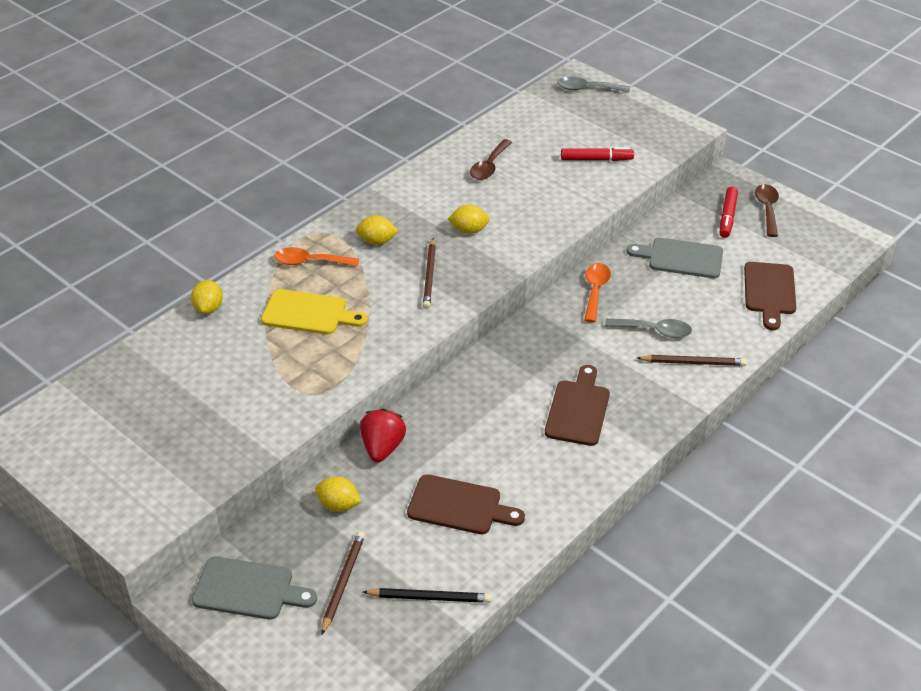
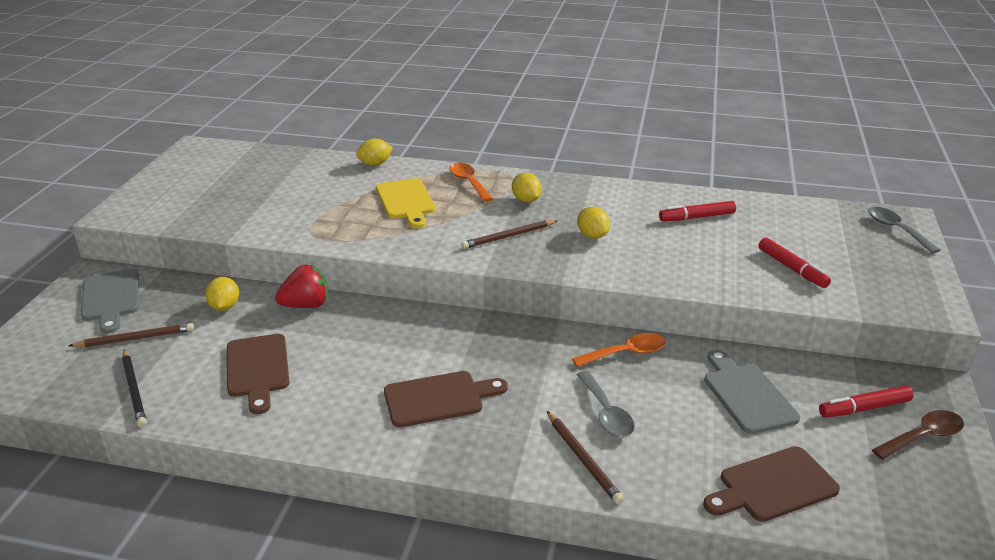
camera: 60 degrees right, 10 degrees down
brown spoon [470,139,512,180] -> red marker [659,201,736,221]

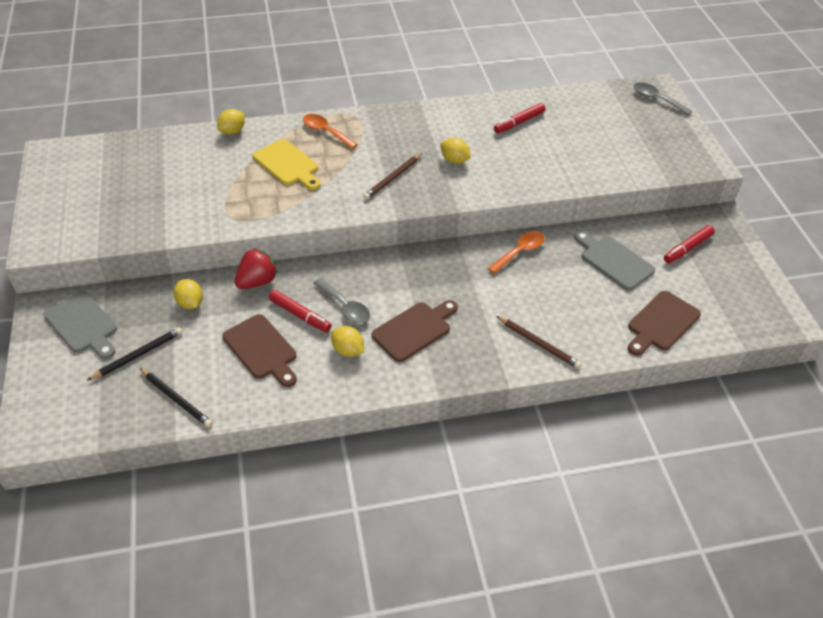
camera: 25 degrees left, 15 degrees up
brown pencil [68,323,194,347] -> black pencil [87,327,183,381]
yellow lemon [512,173,542,203] -> yellow lemon moved to [331,326,364,357]
grey spoon [577,371,635,437] -> grey spoon moved to [313,278,370,324]
red marker [759,238,831,288] -> red marker moved to [269,290,331,333]
brown spoon [872,410,964,460] -> none

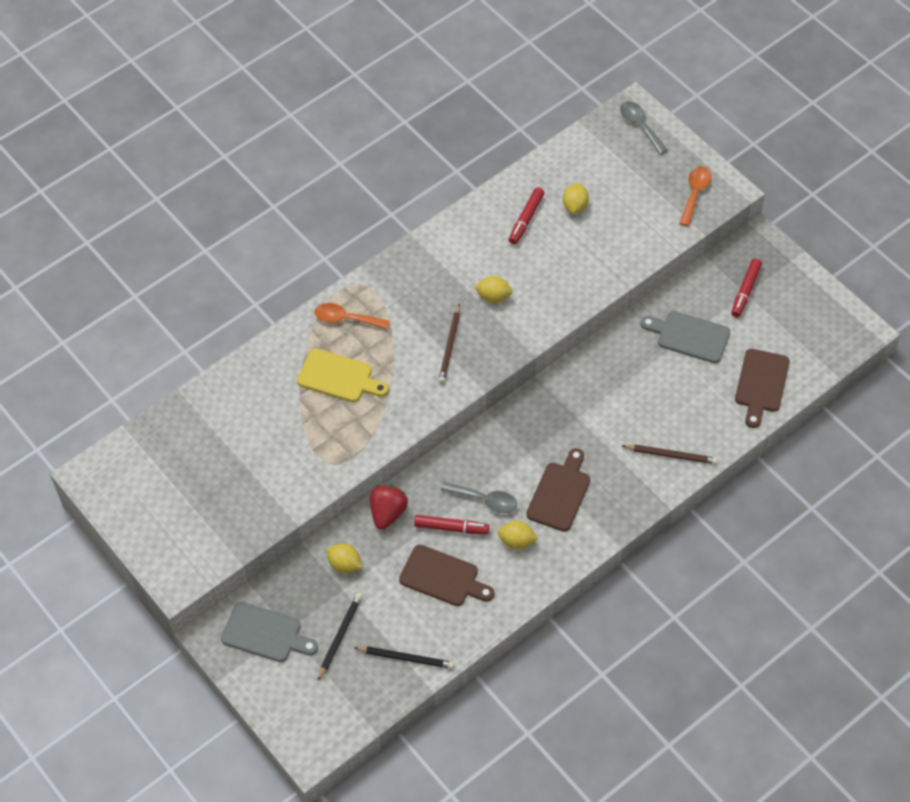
camera: 25 degrees left, 10 degrees up
yellow lemon [217,109,245,135] -> yellow lemon moved to [563,183,589,214]
orange spoon [488,231,545,274] -> orange spoon moved to [679,166,711,226]
grey spoon [633,82,692,115] -> grey spoon turned 45 degrees clockwise [620,101,668,154]

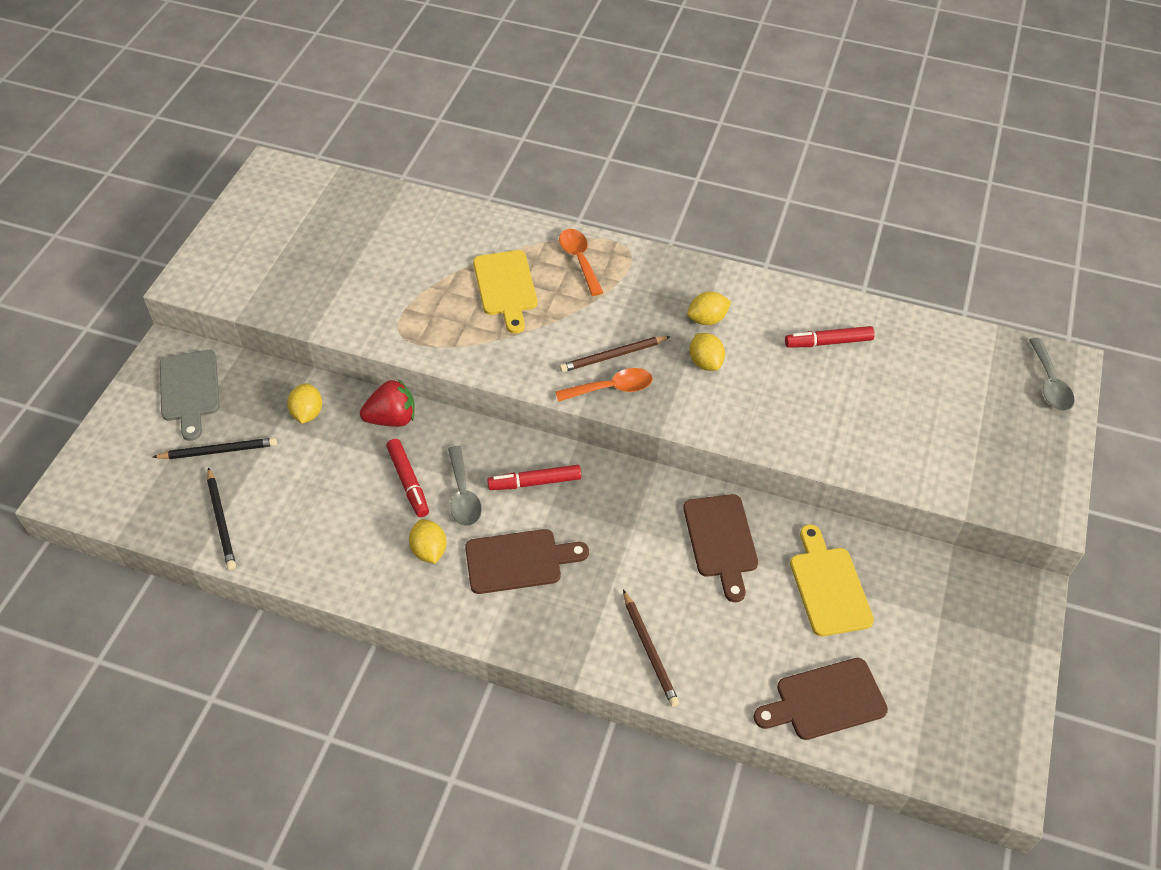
camera: 55 degrees right, 5 degrees down
brown cutting board [399,545,495,606] -> brown cutting board moved to [683,494,758,602]
yellow lemon [563,183,589,214] -> yellow lemon moved to [687,292,731,325]
grey spoon [620,101,668,154] -> grey spoon turned 150 degrees clockwise [1029,338,1074,411]
grey cutting board [640,311,730,363] -> yellow cutting board [790,524,874,636]
orange spoon [679,166,711,226] -> orange spoon moved to [555,368,652,402]
red marker [731,258,762,317] -> red marker moved to [487,465,581,490]

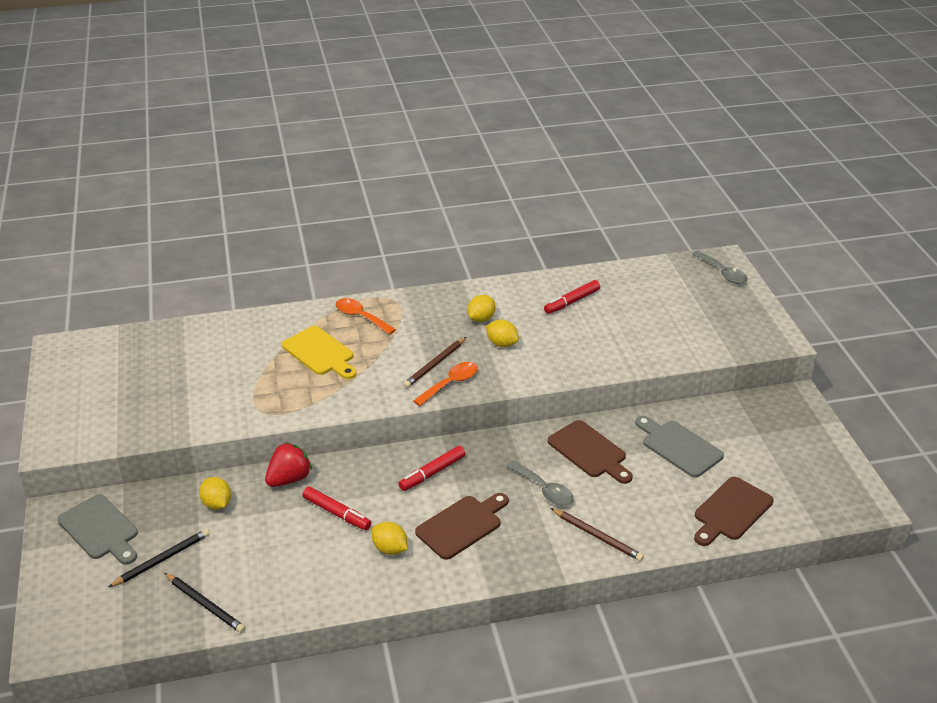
camera: 30 degrees left, 15 degrees down
grey spoon [448,446,482,526] -> grey spoon moved to [506,460,574,506]
yellow cutting board [790,524,874,636] -> grey cutting board [635,416,724,478]

